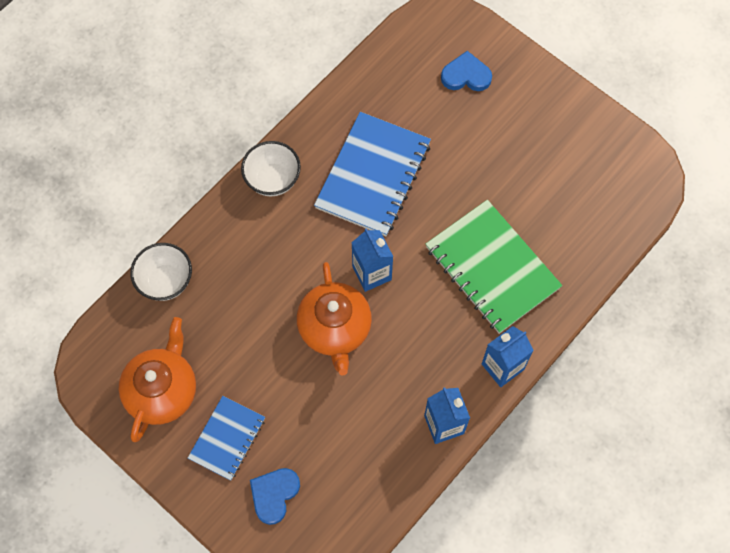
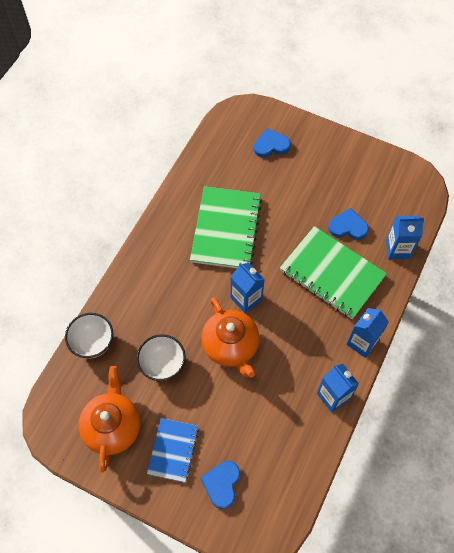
camera: 15 degrees left, 5 degrees down
white bowl [241,141,301,196] -> white bowl moved to [136,334,186,381]
blue notebook [314,112,431,236] -> green notebook [190,186,262,268]
none -> blue heart [328,208,369,240]
none -> blue carton [386,216,424,259]

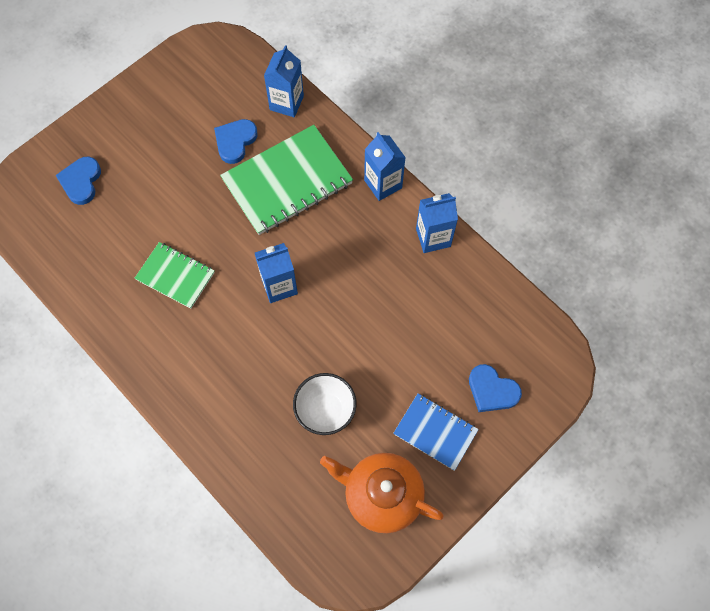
camera: 70 degrees left, 5 degrees up
white bowl [65,313,113,359] -> none
green notebook [190,186,262,268] -> green notebook [135,242,215,309], size x0.58
orange teapot [201,297,260,378] -> none

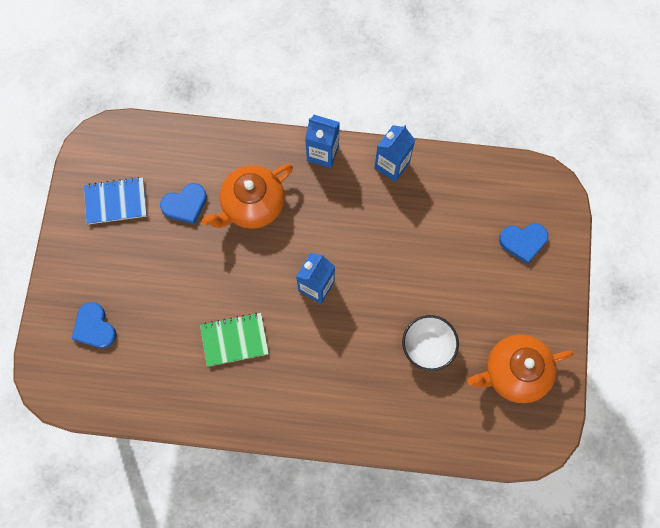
camera: 40 degrees left, 5 degrees up
blue heart [214,119,258,164] -> blue heart turned 105 degrees counterclockwise [160,183,207,224]
green notebook [220,125,353,235] -> orange teapot [202,164,293,229]
blue carton [264,45,304,117] -> none
blue notebook [393,393,479,471] -> blue notebook moved to [84,177,147,224]

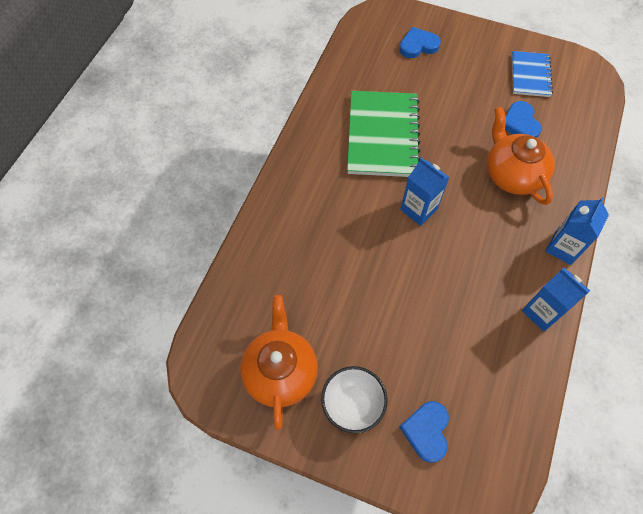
camera: 105 degrees right, 10 degrees down
green notebook [200,312,269,367] -> green notebook [347,91,420,177], size x1.73
white bowl [402,315,459,371] -> white bowl moved to [321,366,388,433]

